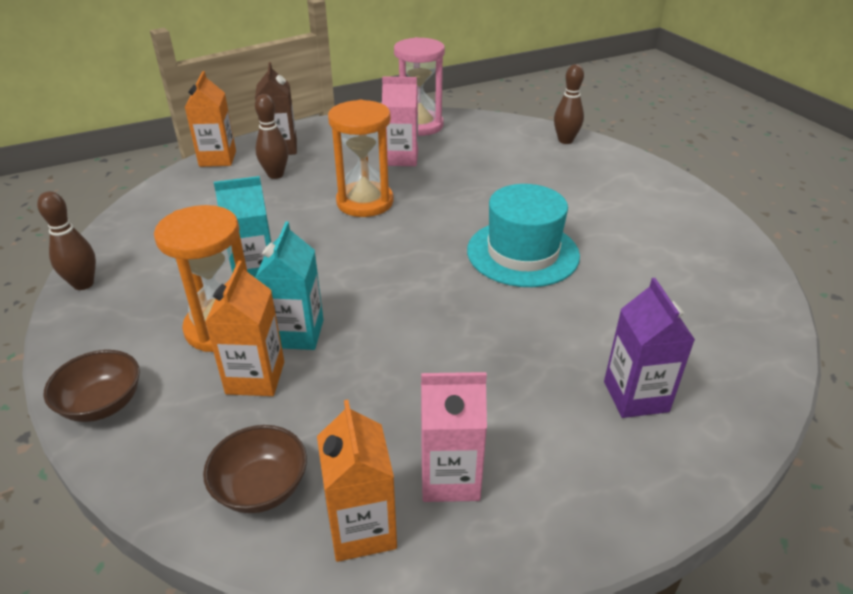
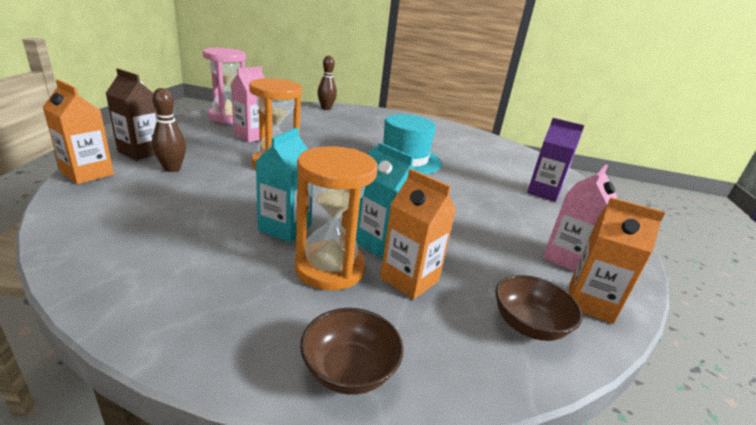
camera: 55 degrees left, 10 degrees down
brown bowling pin [37,191,96,290] -> none

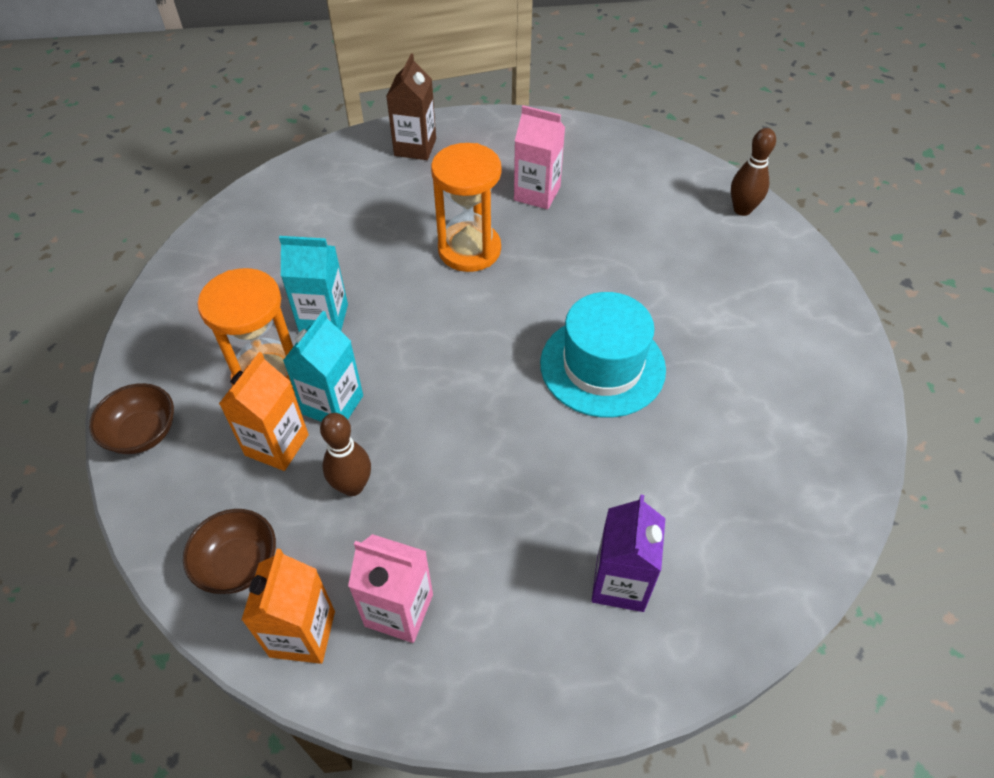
camera: 75 degrees right, 25 degrees up
orange carton [42,79,114,184] -> none
brown bowling pin [152,88,186,172] -> brown bowling pin moved to [320,413,371,496]
pink hourglass [203,48,246,124] -> none

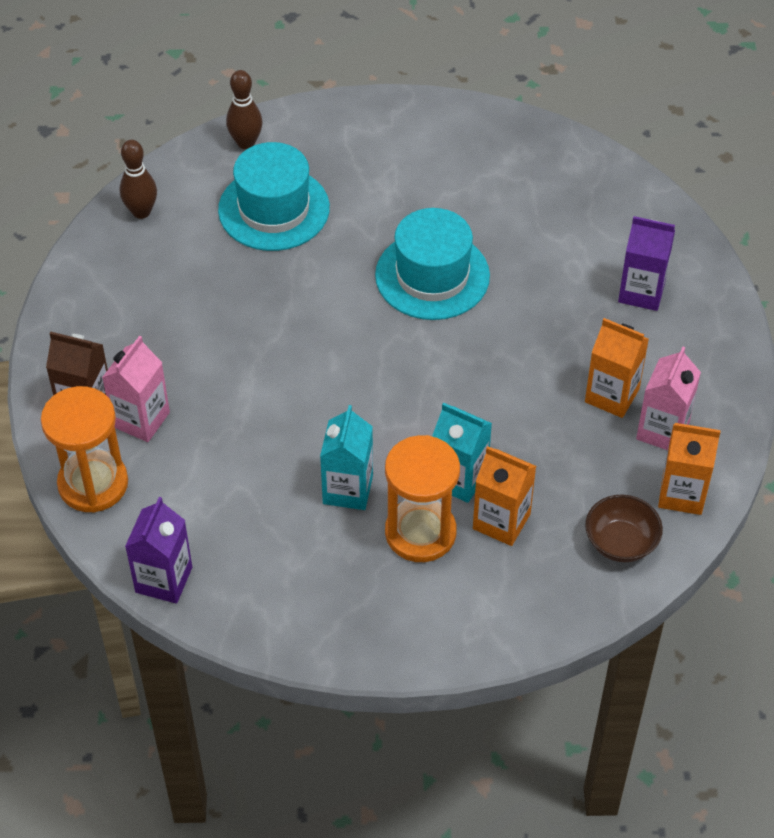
camera: 85 degrees left, 0 degrees up
brown bowl [89,383,174,454] -> none
brown bowling pin [320,413,371,496] -> brown bowling pin moved to [120,140,157,219]
orange hourglass [431,143,501,272] -> orange hourglass moved to [41,386,128,513]
pink carton [514,105,565,209] -> pink carton moved to [102,336,170,442]
none -> purple carton [125,497,192,603]
none -> turquoise hat [218,142,330,251]
none -> orange carton [585,318,649,418]

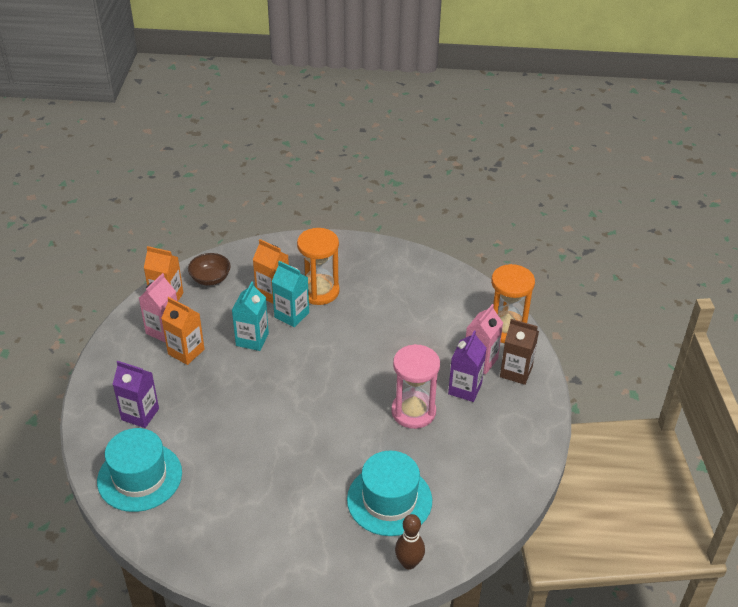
camera: 175 degrees left, 10 degrees down
brown bowling pin [120,140,157,219] -> none
purple carton [125,497,192,603] -> purple carton moved to [448,330,486,402]
turquoise carton [320,405,373,510] -> turquoise carton moved to [232,282,269,351]
turquoise hat [375,208,490,320] -> turquoise hat moved to [97,428,182,512]
none -> pink hourglass [391,344,440,429]

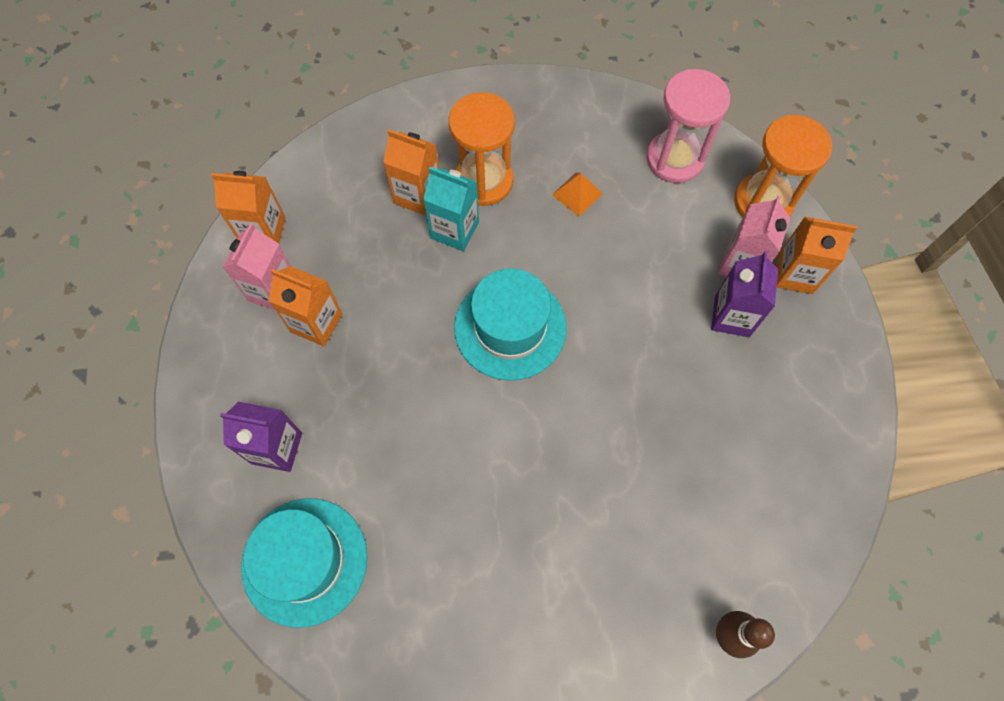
camera: 10 degrees left, 25 degrees up
brown bowl [188,253,231,286] -> none
turquoise carton [232,282,269,351] -> none
turquoise hat [347,451,432,536] -> turquoise hat moved to [454,268,567,381]
pink hourglass [391,344,440,429] -> pink hourglass moved to [646,69,730,183]
brown carton [500,319,539,385] -> orange carton [777,217,857,294]
none -> orange pyramid [552,173,603,217]

